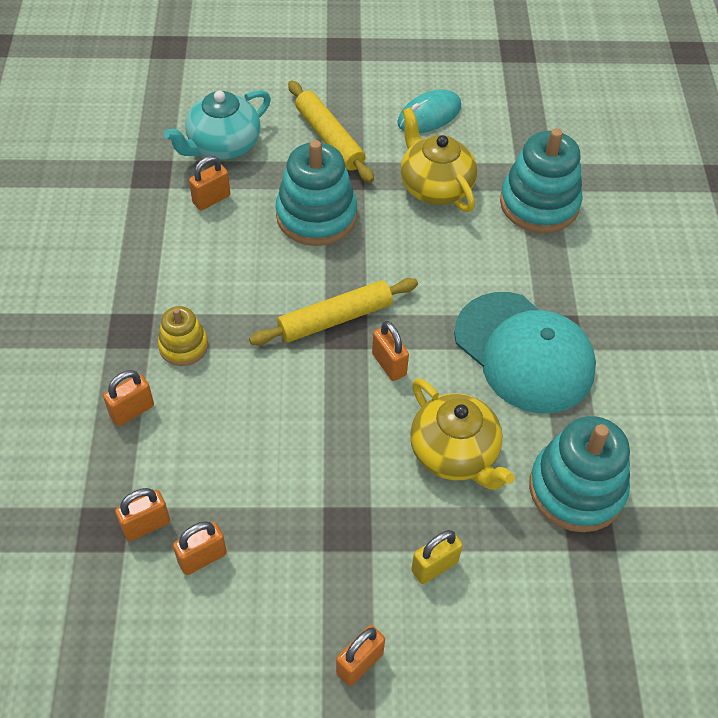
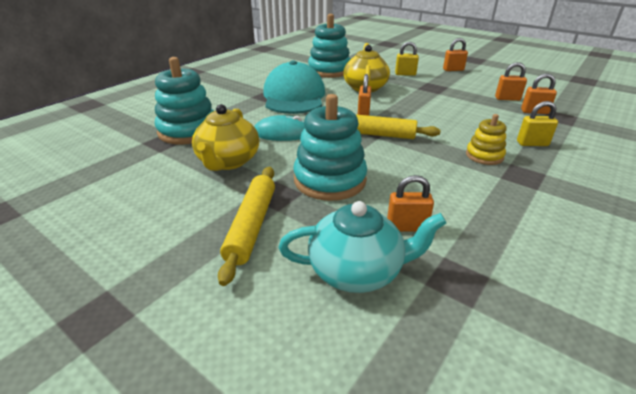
camera: 140 degrees left, 20 degrees down
orange padlock [103,370,154,426] -> yellow padlock [517,101,558,146]
turquoise mouse [398,89,461,133] -> turquoise mouse moved to [254,115,305,141]

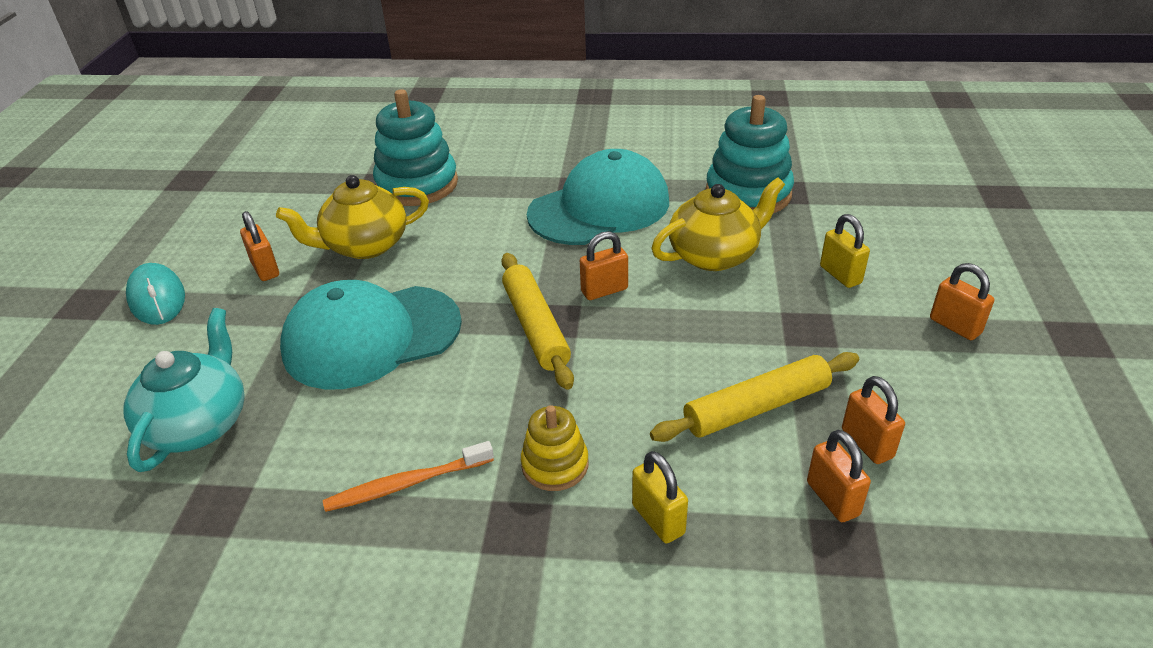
camera: 60 degrees right, 5 degrees up
yellow rolling pin [218,167,275,286] -> yellow rolling pin moved to [650,352,859,442]
turquoise mouse [254,115,305,141] -> turquoise mouse moved to [126,263,185,325]
turquoise teapot [279,201,447,293] -> turquoise teapot turned 135 degrees counterclockwise [124,308,245,472]
turquoise stacking toy [293,94,367,201] -> turquoise cap [280,280,462,389]
orange padlock [387,175,434,231] -> orange padlock moved to [240,211,279,281]
none -> orange toothbrush [323,441,494,512]

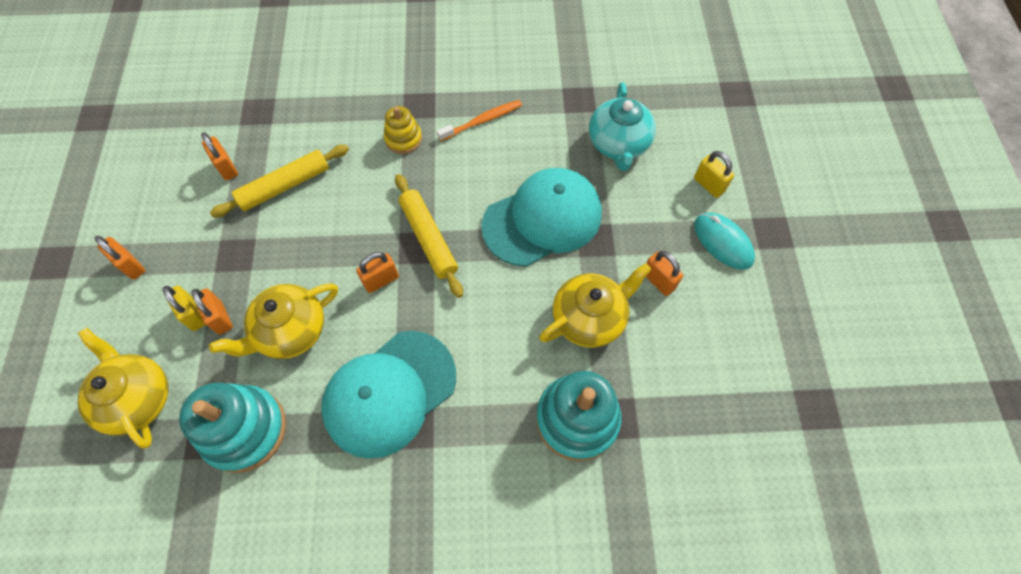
camera: 170 degrees right, 25 degrees up
yellow padlock [632,451,688,543] -> yellow padlock moved to [694,151,734,198]
orange padlock [807,430,871,522] -> orange padlock moved to [191,288,233,335]
none -> yellow teapot [78,328,169,448]

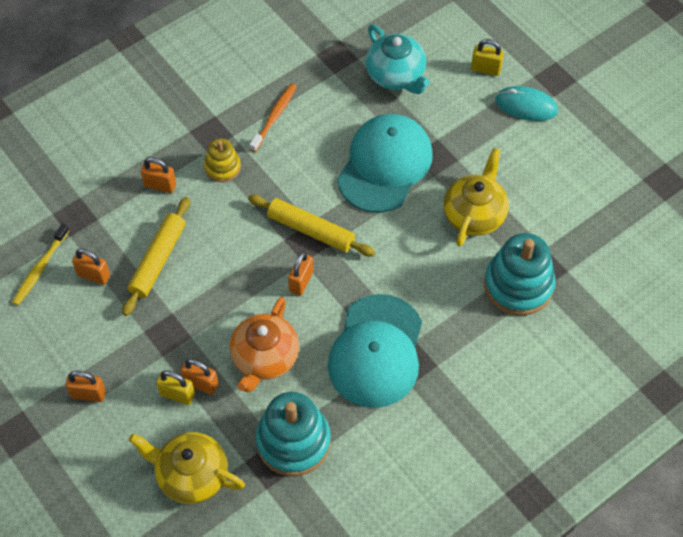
camera: 35 degrees left, 5 degrees down
yellow teapot [209,283,338,359] -> orange teapot [230,297,299,392]
orange padlock [645,251,683,296] -> orange padlock moved to [141,157,176,193]
none -> yellow toothbrush [12,223,70,305]

